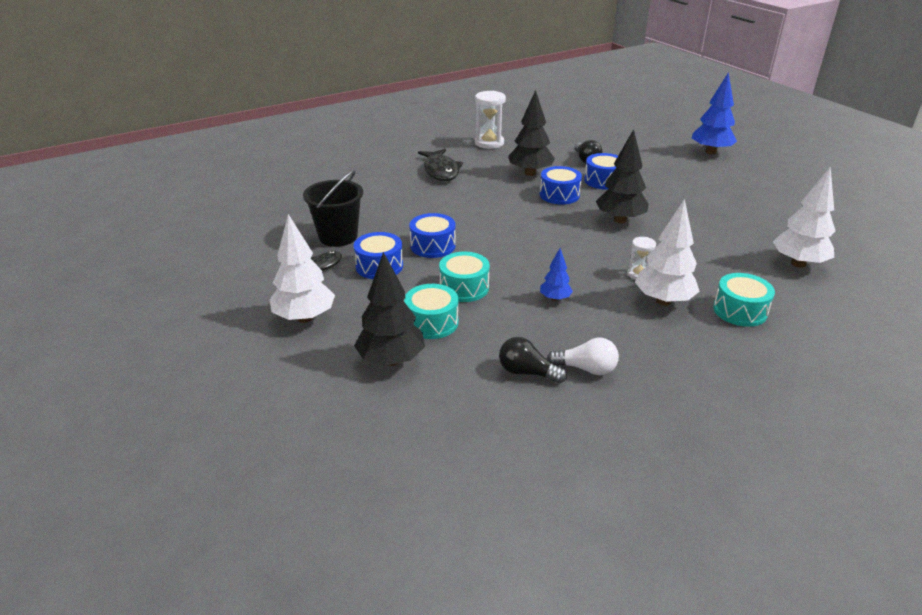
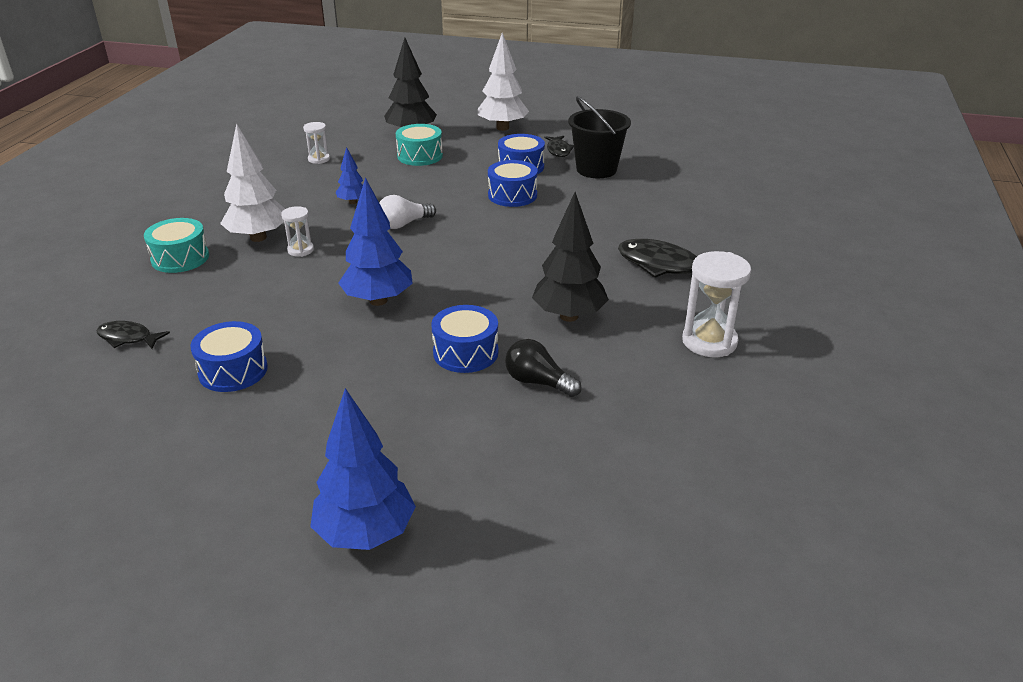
camera: 135 degrees right, 0 degrees up
turquoise drum [439,252,490,302] -> none
black light bulb [499,337,567,384] -> white hourglass [303,122,330,164]
blue drum [540,166,582,204] -> blue drum moved to [190,321,268,392]
white light bulb [547,338,619,375] -> white light bulb moved to [379,195,436,229]
black tree [596,129,649,223] -> blue tree [338,177,413,306]
white tree [773,166,836,268] -> black fish [97,321,170,349]

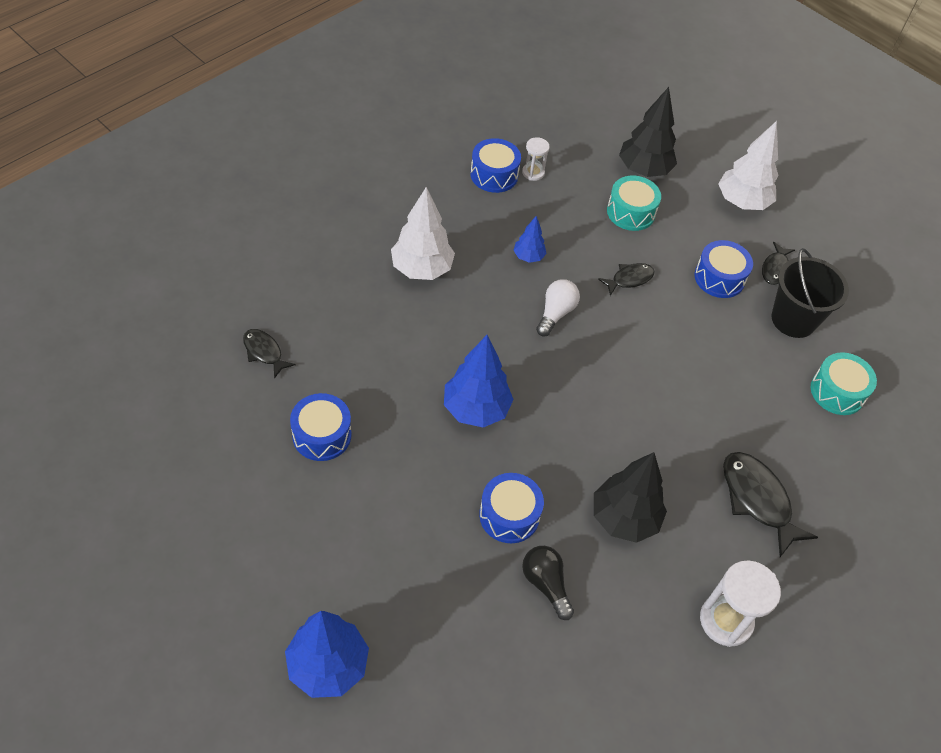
camera: 25 degrees right, 20 degrees up
turquoise drum [144,218,209,273] -> turquoise drum moved to [811,352,877,415]
white hourglass [281,206,314,257] -> none
white light bulb [379,195,436,229] -> white light bulb turned 120 degrees clockwise [536,279,580,337]
blue drum [488,160,538,207] -> blue drum moved to [470,138,521,193]
none -> black fish [598,263,655,296]

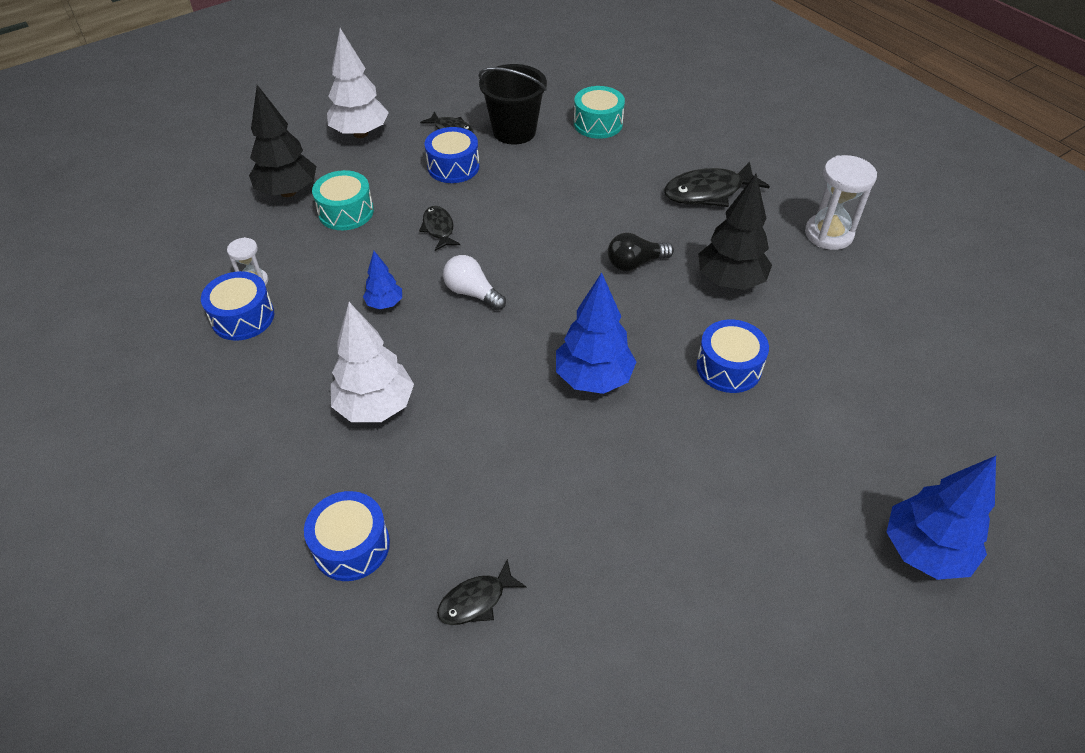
camera: 75 degrees left, 5 degrees down
blue drum [290,393,352,461] -> blue drum moved to [304,491,390,581]
black light bulb [522,546,574,620] -> black light bulb moved to [608,233,674,271]

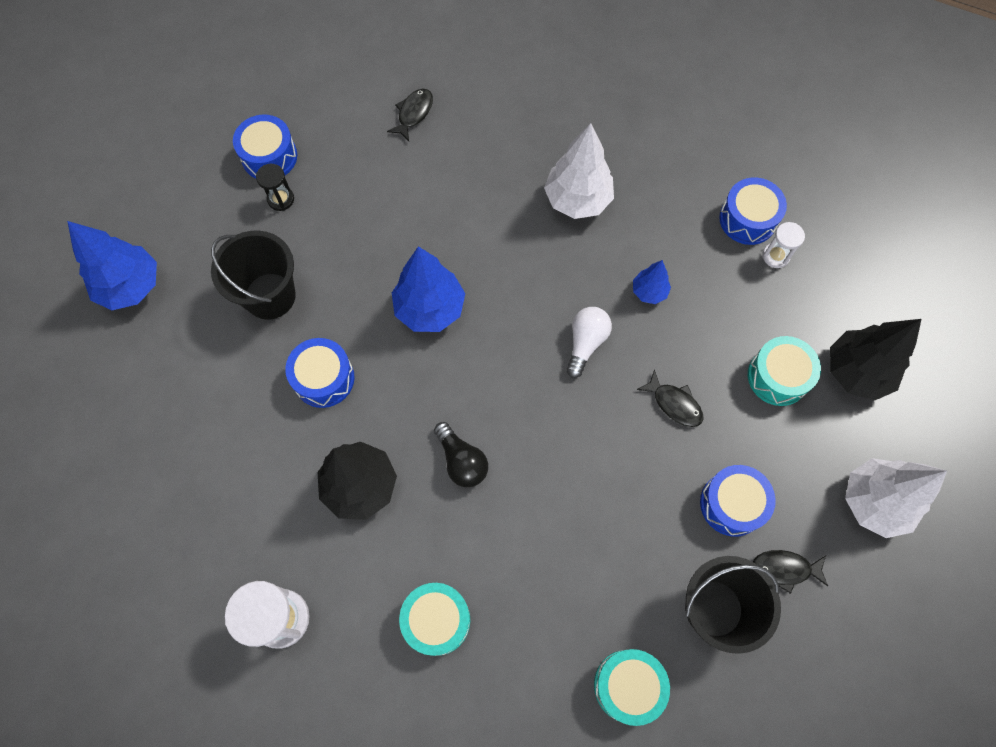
camera: 150 degrees right, 20 degrees up
blue drum [304,491,390,581] -> blue drum moved to [233,114,297,178]
white light bulb [443,255,506,310] -> white light bulb turned 75 degrees counterclockwise [566,307,612,378]
black light bulb [608,233,674,271] -> black light bulb turned 105 degrees clockwise [434,422,488,487]
black fish [664,162,770,207] -> turquoise drum [399,583,470,656]
none -> black bucket [211,230,296,320]
none -> black hourglass [256,164,294,211]

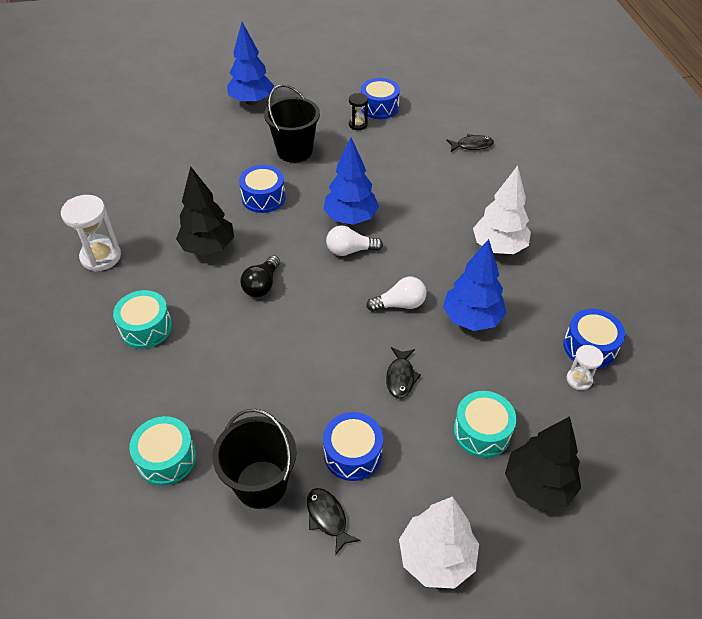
camera: 55 degrees right, 20 degrees down
blue tree [633,260,671,304] -> blue tree [443,239,506,331], size x1.88
none -> white light bulb [326,226,383,256]

